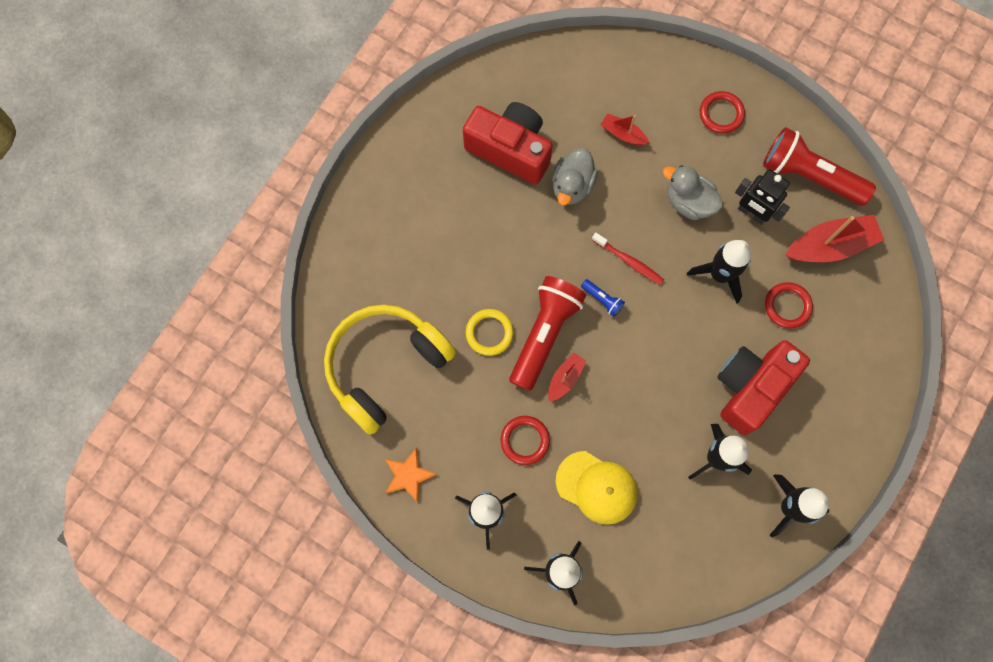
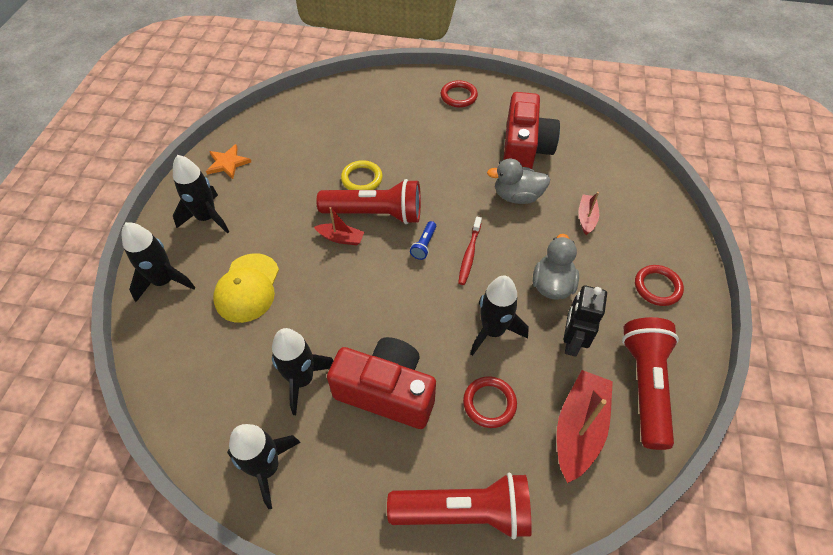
camera: 70 degrees right, 20 degrees down
yellow headphones [324,305,456,435] -> none
red ring [500,416,550,465] -> red ring moved to [441,80,478,107]
red boat [786,215,884,262] -> red boat turned 120 degrees counterclockwise [557,370,613,483]
none -> red flashlight [387,473,532,539]

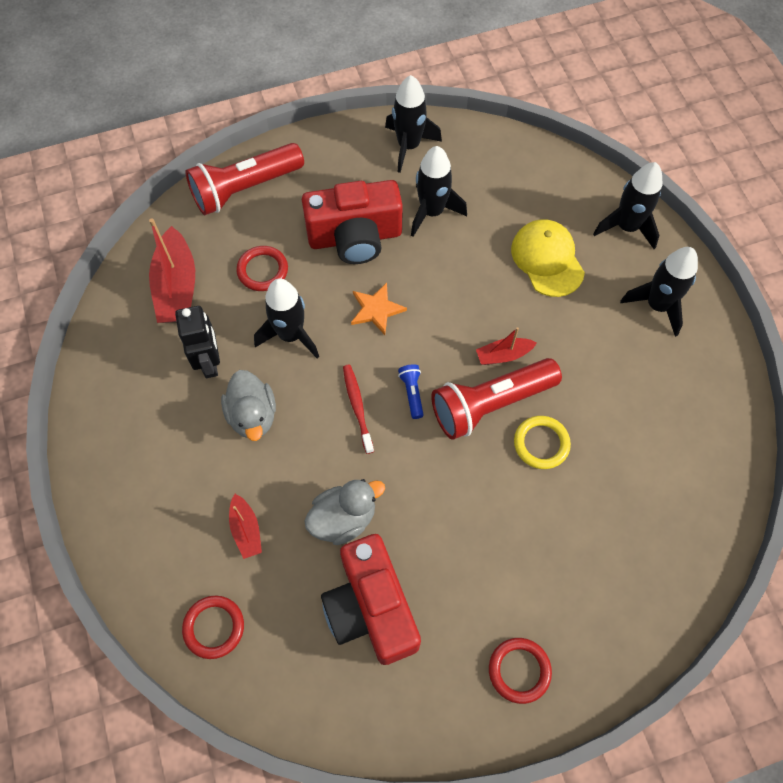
camera: 150 degrees right, 10 degrees up
orange star [206,144,251,179] -> orange star moved to [351,283,407,335]
red flashlight [622,317,679,450] -> none
red ring [635,265,684,306] -> red ring moved to [182,595,244,659]

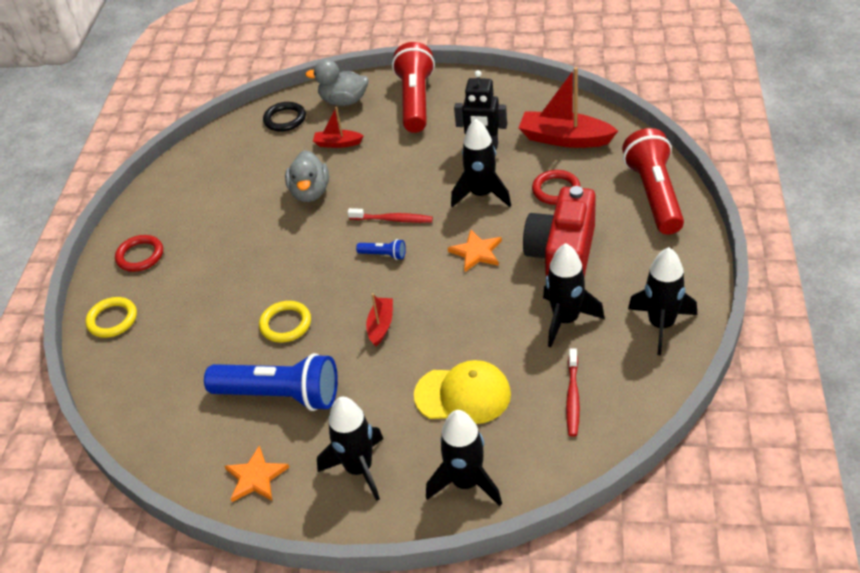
camera: 120 degrees right, 20 degrees down
red ring [182,595,244,659] -> black ring [263,102,306,132]
grey duck [221,370,276,441] -> grey duck moved to [305,59,368,106]
red camera [321,534,421,665] -> none
red flashlight [431,358,562,440] -> red flashlight moved to [392,42,435,133]
none -> yellow ring [85,297,137,338]
none -> blue flashlight [204,353,338,411]
none -> orange star [225,446,289,502]
none -> red toothbrush [566,348,580,437]

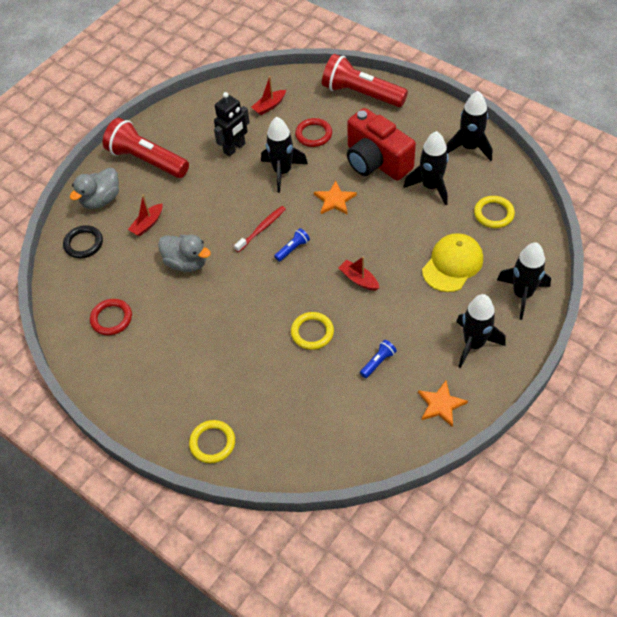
camera: 60 degrees left, 10 degrees up
red ring [115,235,163,272] -> red ring moved to [90,299,132,335]
blue flashlight [204,353,338,411] -> blue flashlight [360,340,397,378], size x0.41
red boat [519,67,618,148] -> red boat [251,76,286,115], size x0.54
red toothbrush [566,348,580,437] -> yellow ring [474,196,515,228]

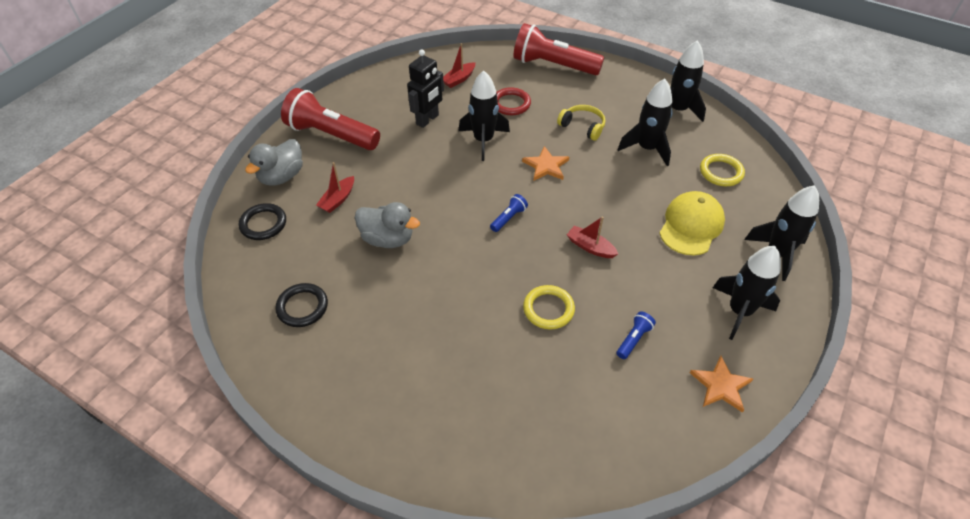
camera: 10 degrees left, 5 degrees down
red ring [90,299,132,335] -> black ring [275,283,328,327]
yellow ring [189,420,235,463] -> none
red toothbrush [234,206,286,252] -> none
red camera [347,108,416,181] -> yellow headphones [557,105,605,141]

